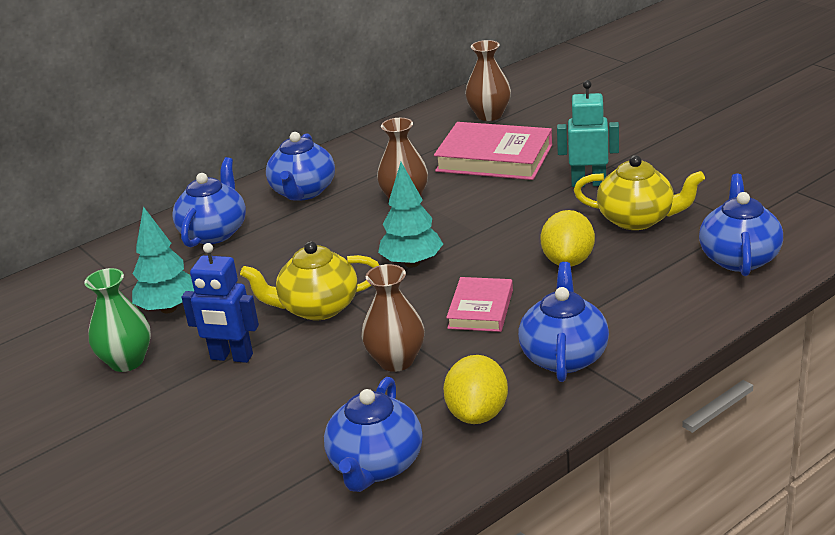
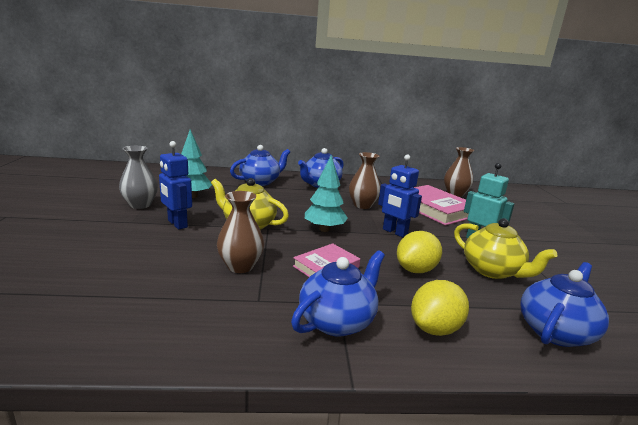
camera: 30 degrees right, 10 degrees down
green vase [84,268,151,372] -> grey vase [119,146,158,209]
blue teapot [324,377,423,492] -> none
yellow lemon [443,355,508,424] -> yellow lemon moved to [411,280,469,336]
none -> blue robot [378,154,422,237]

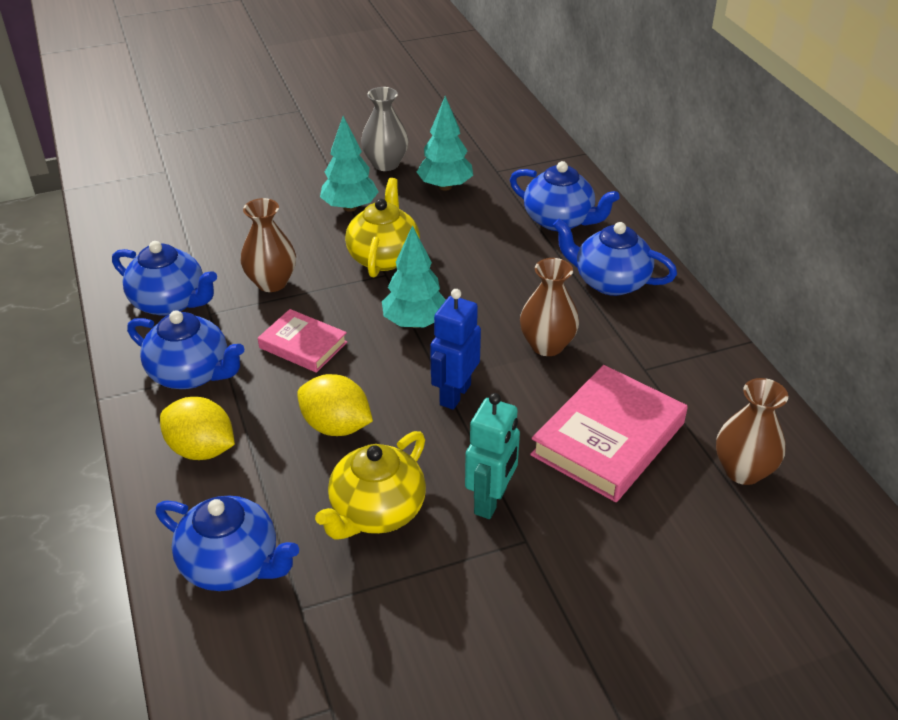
camera: 75 degrees right, 20 degrees up
blue robot [159,141,192,229] -> turquoise tree [320,116,379,212]
none -> blue teapot [112,241,217,316]

